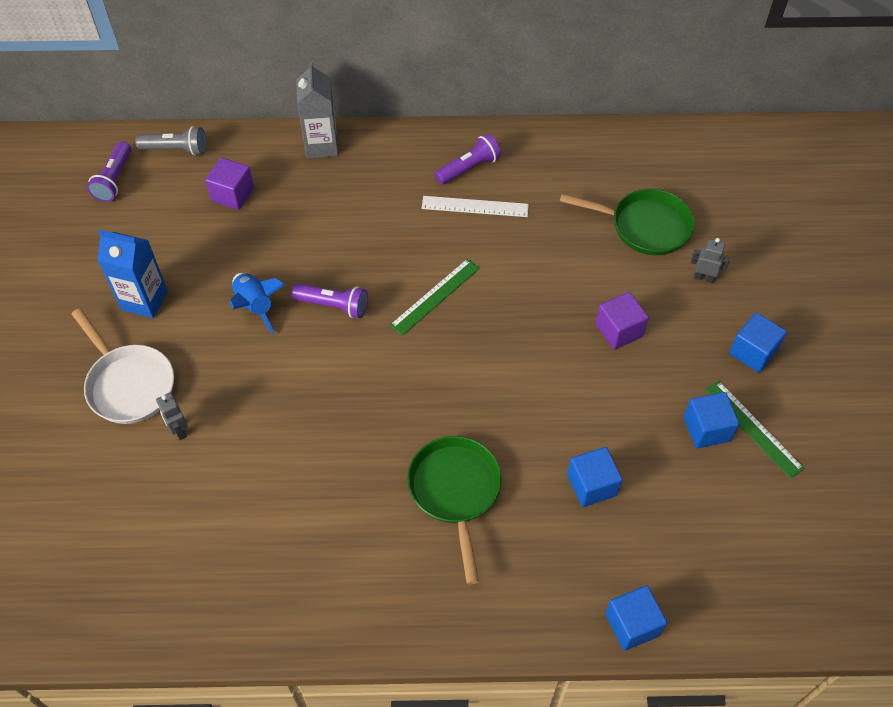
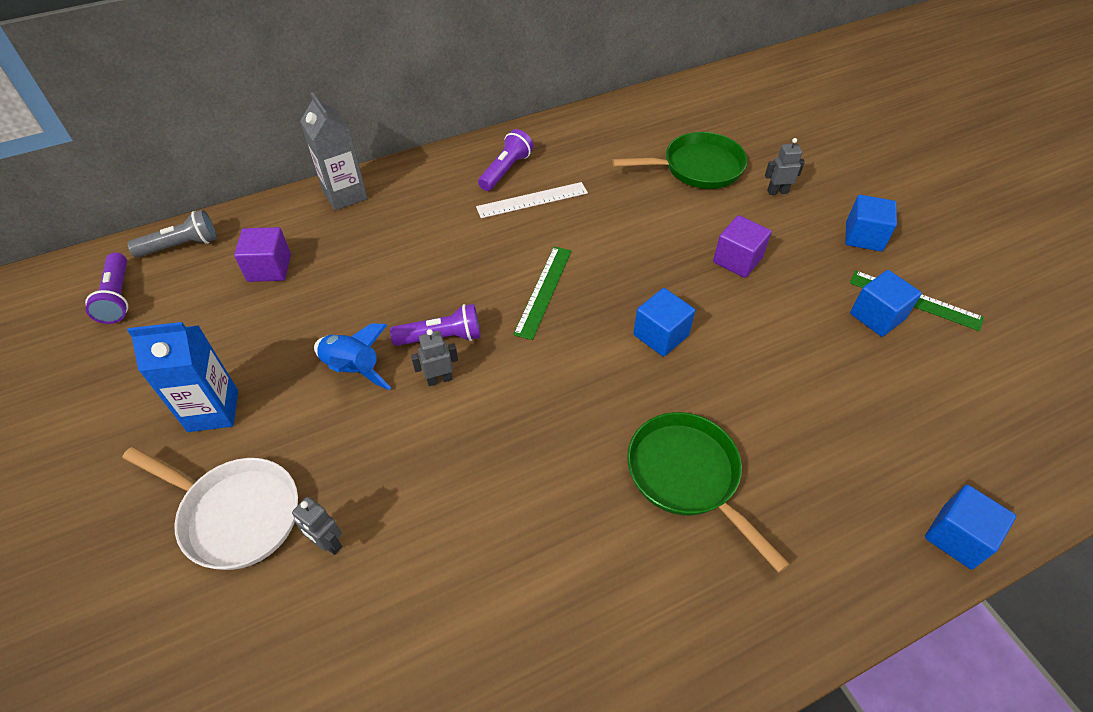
camera: 25 degrees left, 5 degrees down
blue cube [567,447,622,507] -> blue cube moved to [633,288,695,357]
none -> grey robot [411,329,458,386]

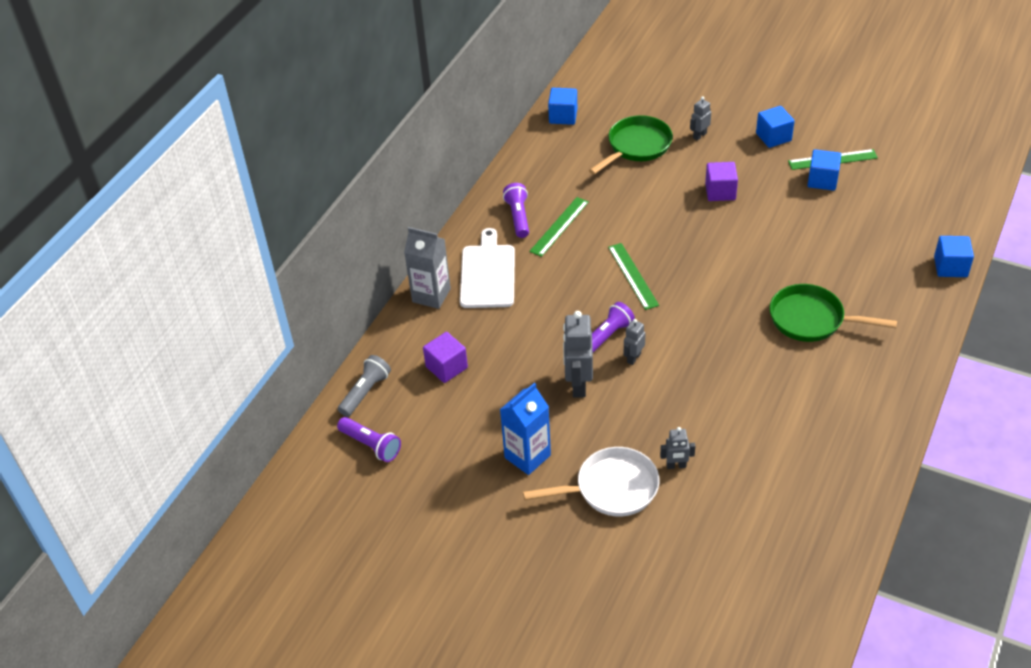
camera: 35 degrees left, 5 degrees down
blue rocket [314,323,391,390] -> grey robot [563,311,593,398]
white ruler [476,182,588,218] -> green ruler [529,197,589,257]
blue cube [633,288,695,357] -> blue cube moved to [548,88,577,125]
none -> white cutting board [460,228,515,308]

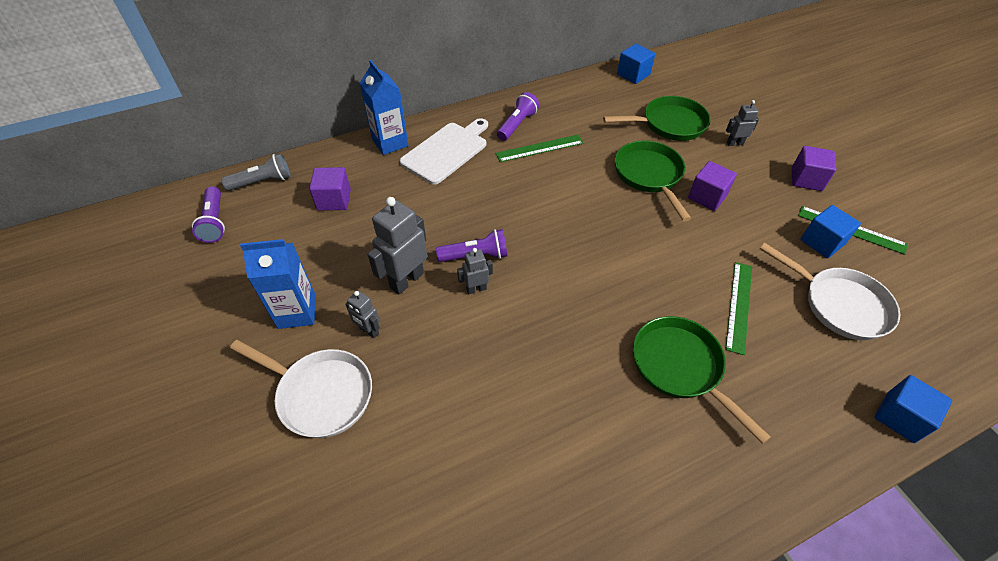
camera: 35 degrees right, 5 degrees up
grey carton [404,227,451,309] -> blue carton [360,60,409,155]
green ruler [608,243,659,310] -> green ruler moved to [725,262,752,355]
grey robot [660,427,695,469] -> grey robot moved to [345,290,380,338]
blue cube [756,106,794,148] -> purple cube [792,146,836,191]
none -> green pan [615,140,691,221]
none -> white pan [760,243,900,340]

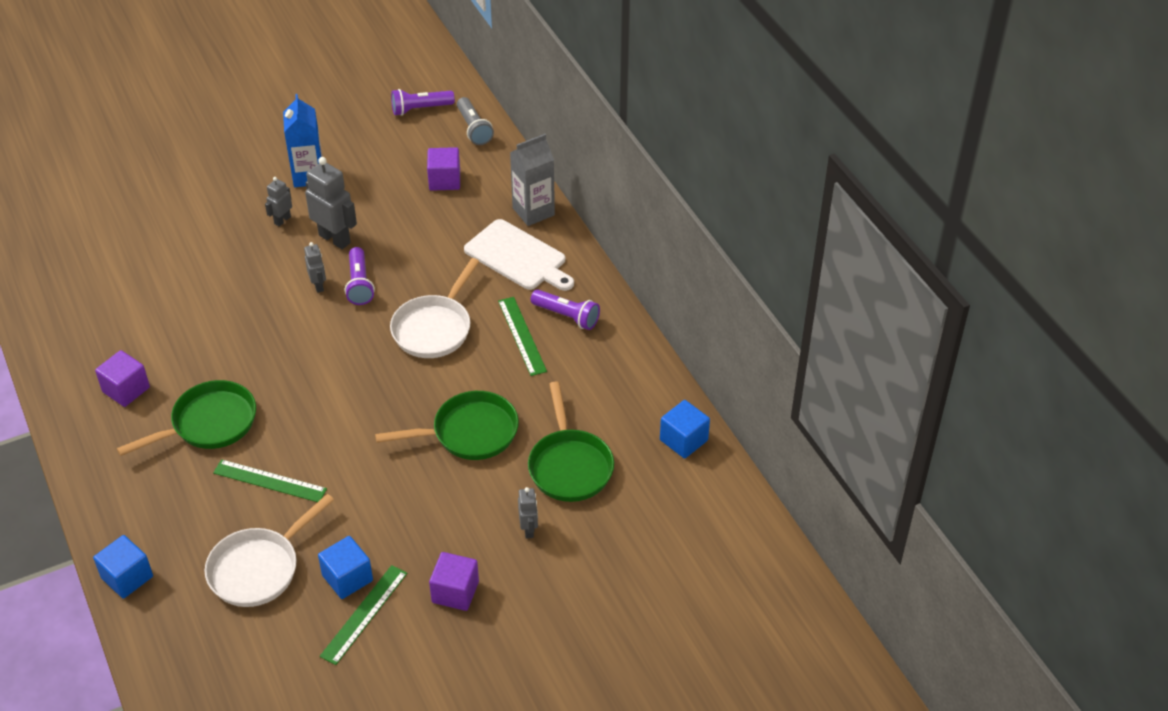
camera: 90 degrees right, 5 degrees down
white pan [230,340,372,438] -> white pan moved to [390,258,480,358]
blue carton [360,60,409,155] -> grey carton [510,134,555,226]
purple cube [688,161,737,211] -> purple cube moved to [95,350,150,407]

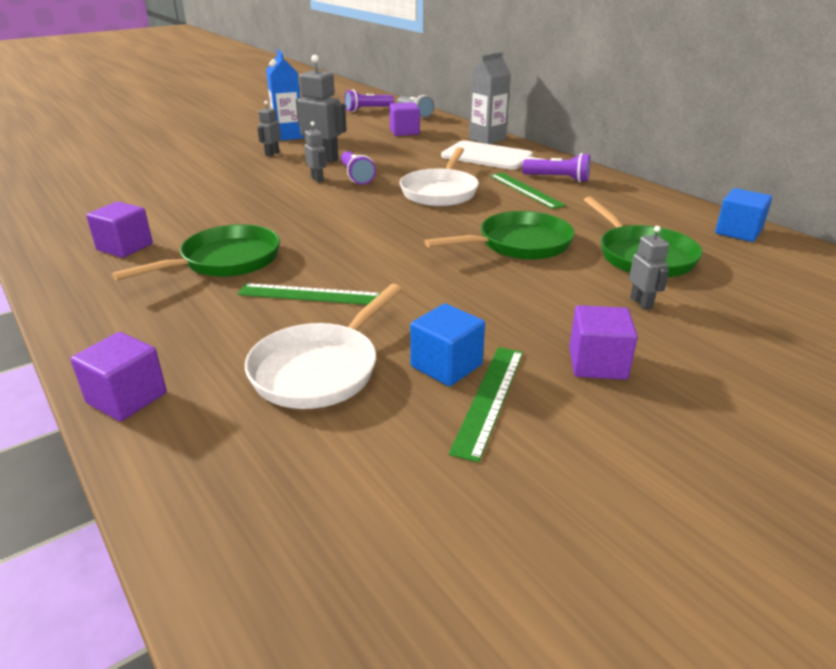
camera: 10 degrees left, 15 degrees down
blue cube [93,535,153,599] -> purple cube [70,332,167,421]

